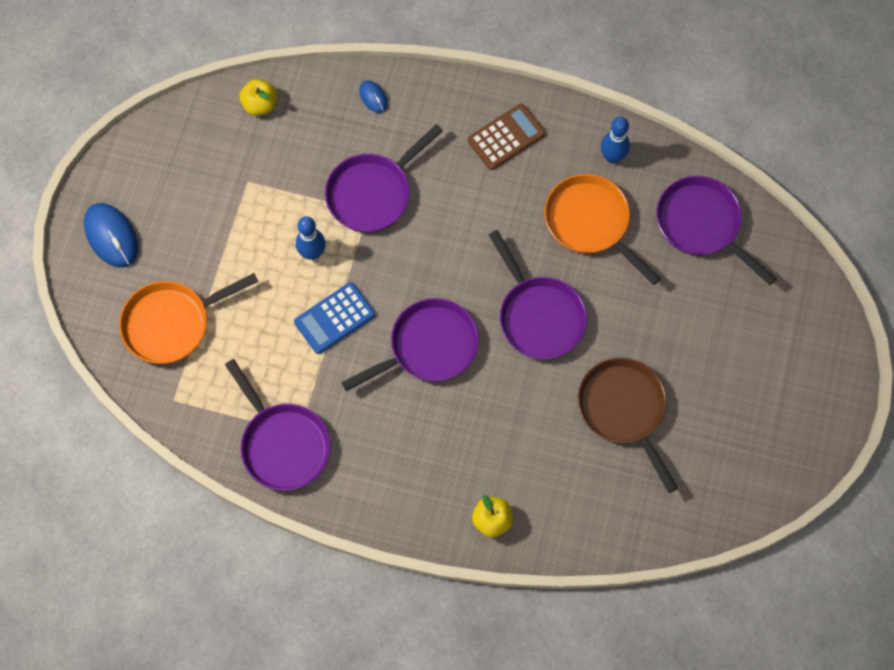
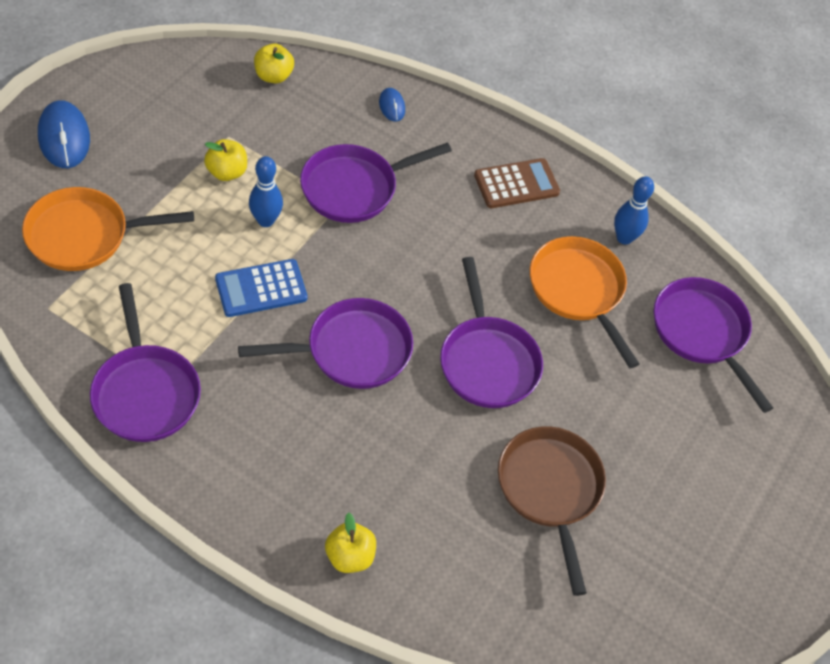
camera: 10 degrees right, 15 degrees down
none -> yellow apple [204,139,247,181]

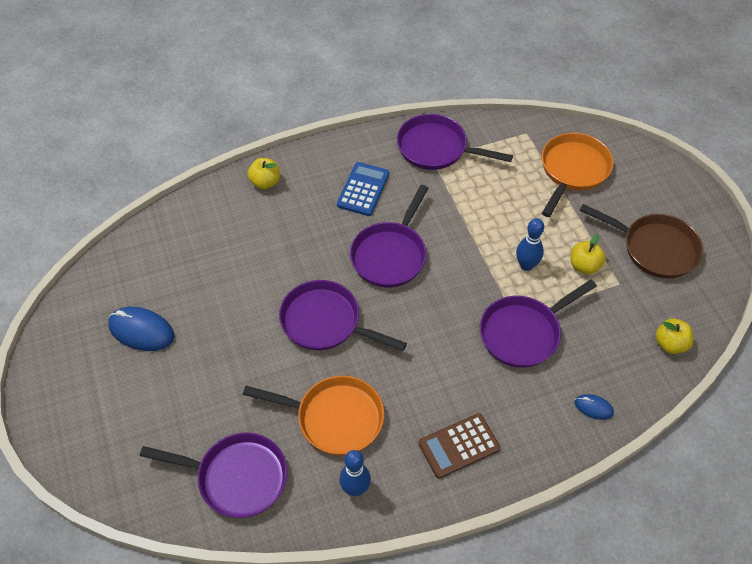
camera: 135 degrees right, 0 degrees up
blue mouse [38,100,90,168] -> blue mouse moved to [108,307,174,351]
blue calculator [215,259,307,317] -> blue calculator moved to [337,162,390,216]
purple pan [300,143,452,223] -> purple pan turned 135 degrees counterclockwise [480,280,597,368]
brown calculator [474,158,560,208] -> brown calculator turned 45 degrees clockwise [418,413,500,479]
brown pan [498,426,606,596] -> brown pan moved to [580,204,703,278]

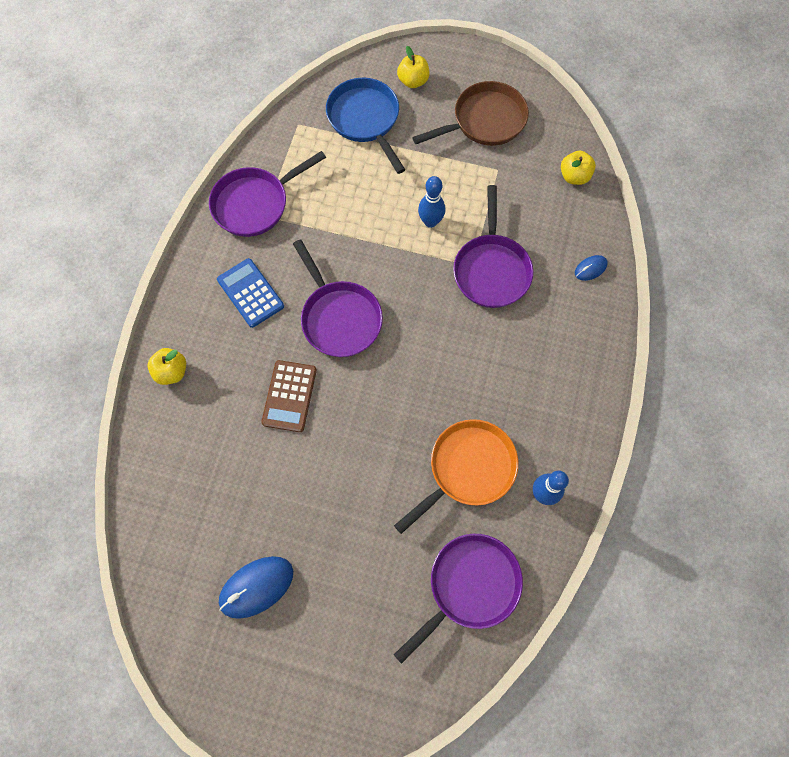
camera: 55 degrees left, 15 degrees up
purple pan [279,280,407,351] -> none
brown calculator [418,413,500,479] -> brown calculator moved to [261,360,317,432]
orange pan [542,133,614,217] -> blue pan [326,78,405,174]
yellow apple [571,233,606,274] -> yellow apple moved to [397,46,430,88]

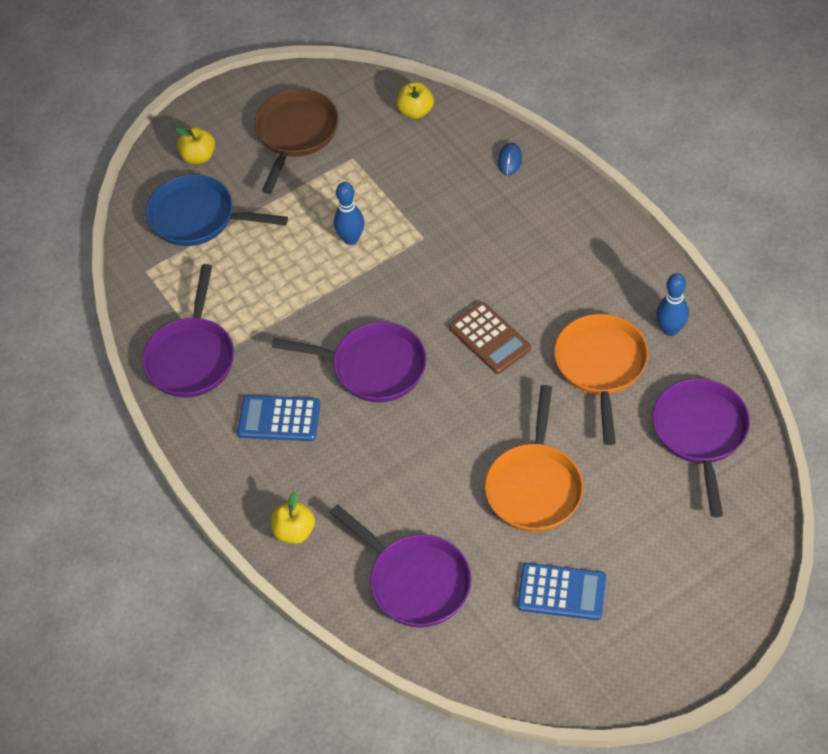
camera: 45 degrees left, 15 degrees down
blue mouse [219,556,293,619] -> blue calculator [517,563,606,620]
brown calculator [261,360,317,432] -> brown calculator moved to [449,302,531,374]
purple pan [453,185,533,308] -> purple pan moved to [330,504,471,627]
none -> orange pan [485,385,583,532]

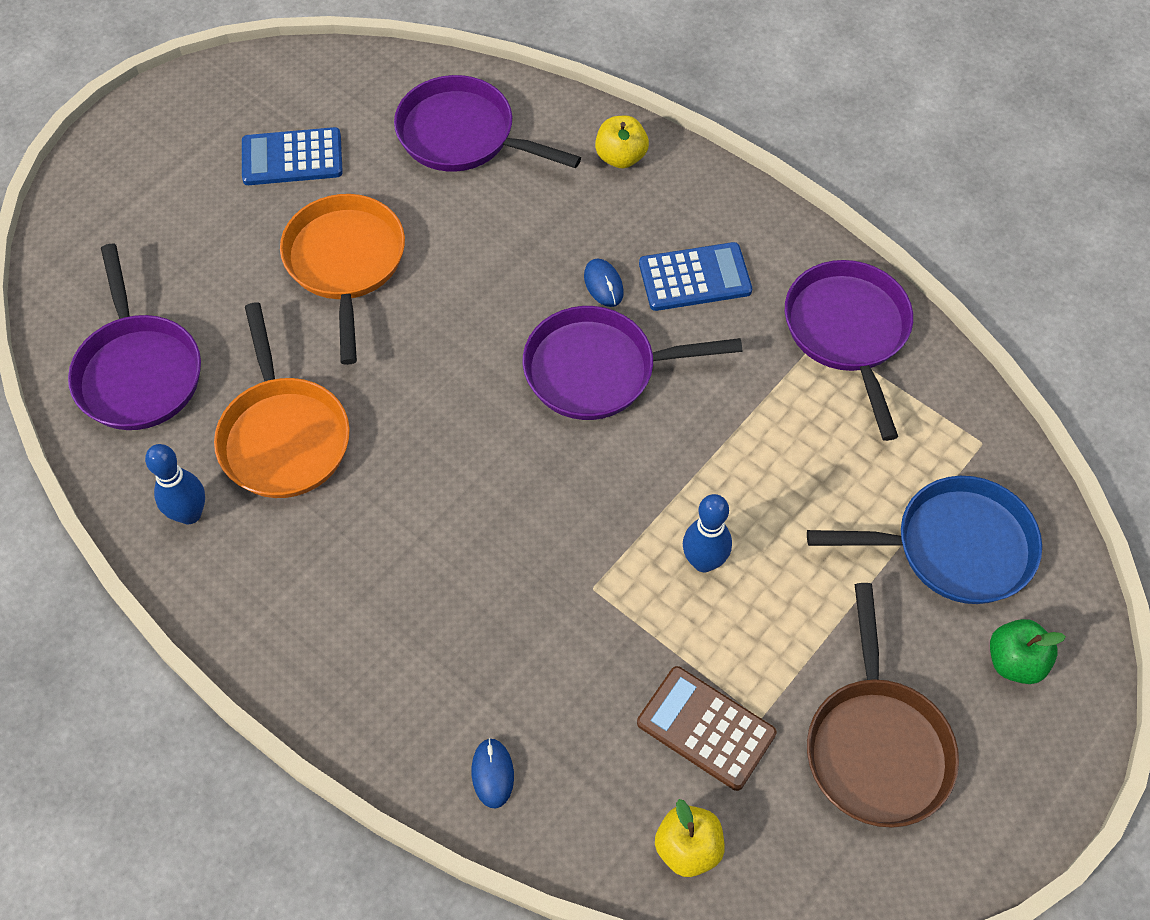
camera: 160 degrees right, 5 degrees up
yellow apple [175,127,215,164] -> green apple [990,619,1066,684]
brown calculator [449,302,531,374] -> brown calculator moved to [637,666,777,791]
none -> blue mouse [584,259,624,307]

